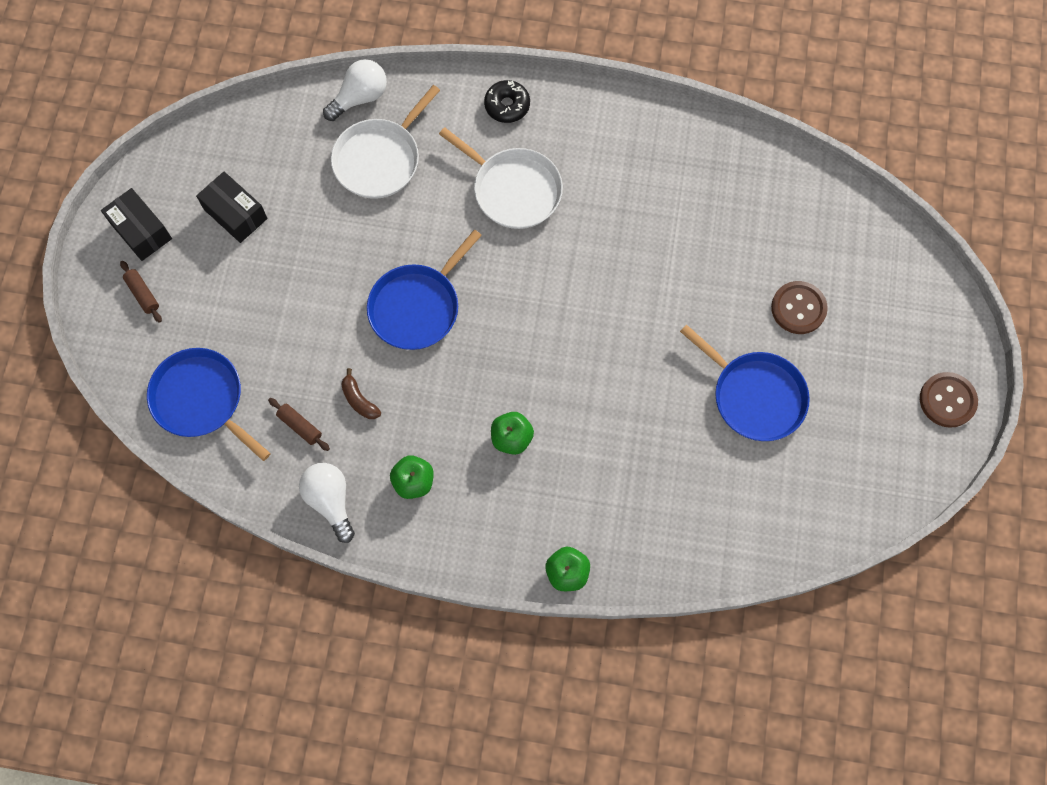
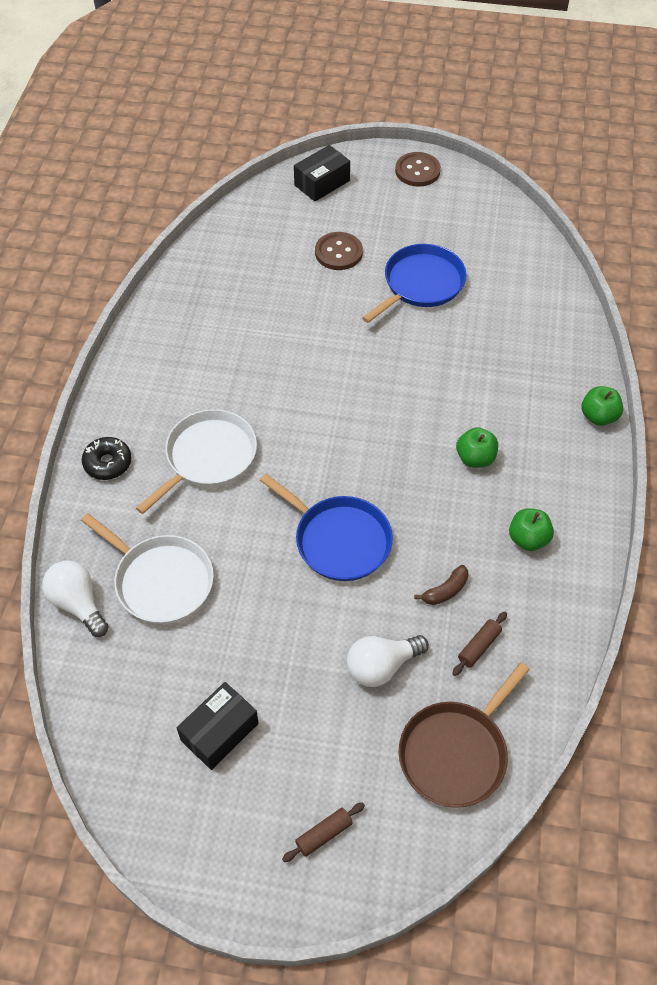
camera: 90 degrees left, 15 degrees down
black box [101,188,172,261] -> black box moved to [294,145,350,202]
blue pan [147,348,271,461] -> brown pan [399,662,530,808]
white light bulb [299,463,355,543] -> white light bulb moved to [347,635,429,687]

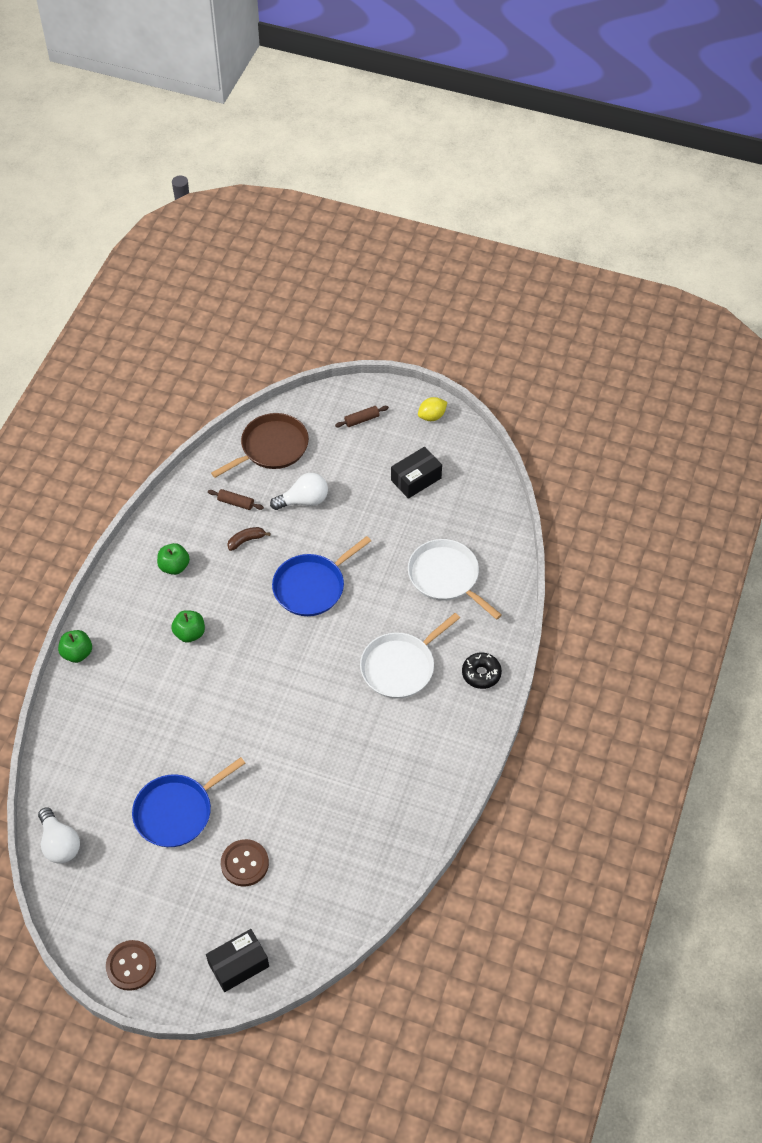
camera: 170 degrees left, 0 degrees up
white light bulb [42,561,109,637] -> white light bulb moved to [38,807,80,864]
blue pan [260,474,393,581] -> blue pan turned 90 degrees counterclockwise [272,536,371,616]
brown rolling pin [452,611,507,676] -> brown rolling pin turned 60 degrees clockwise [208,489,264,510]
none -> yellow lemon [418,397,447,421]

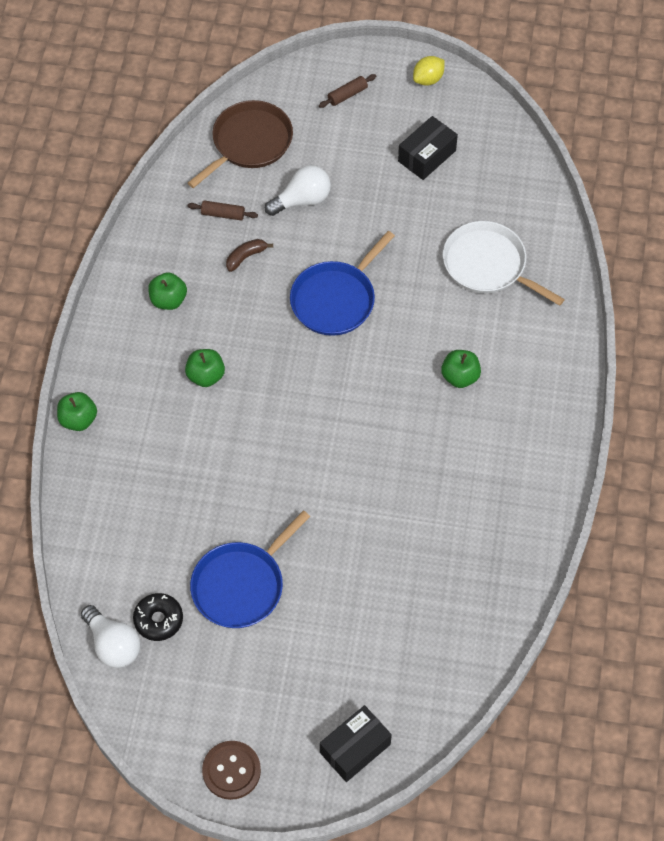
camera: 10 degrees left, 5 degrees up
brown button [221,839,269,886] -> none
white pan [360,613,460,699] -> green apple [441,350,481,388]
black donut [462,653,502,689] -> black donut moved to [133,593,183,641]

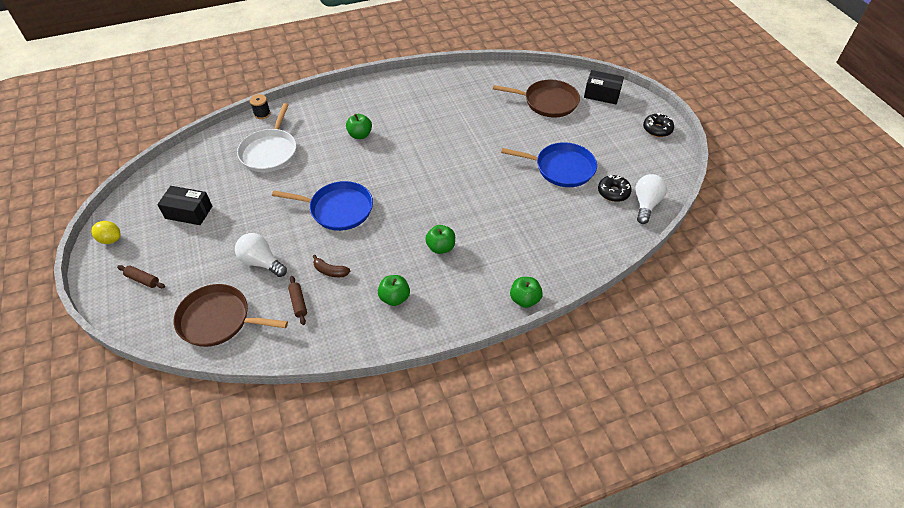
camera: 120 degrees left, 10 degrees down
brown button [202,741,261,800] -> black donut [643,113,674,137]
none -> black spool [250,94,271,119]
none -> brown pan [493,80,580,118]

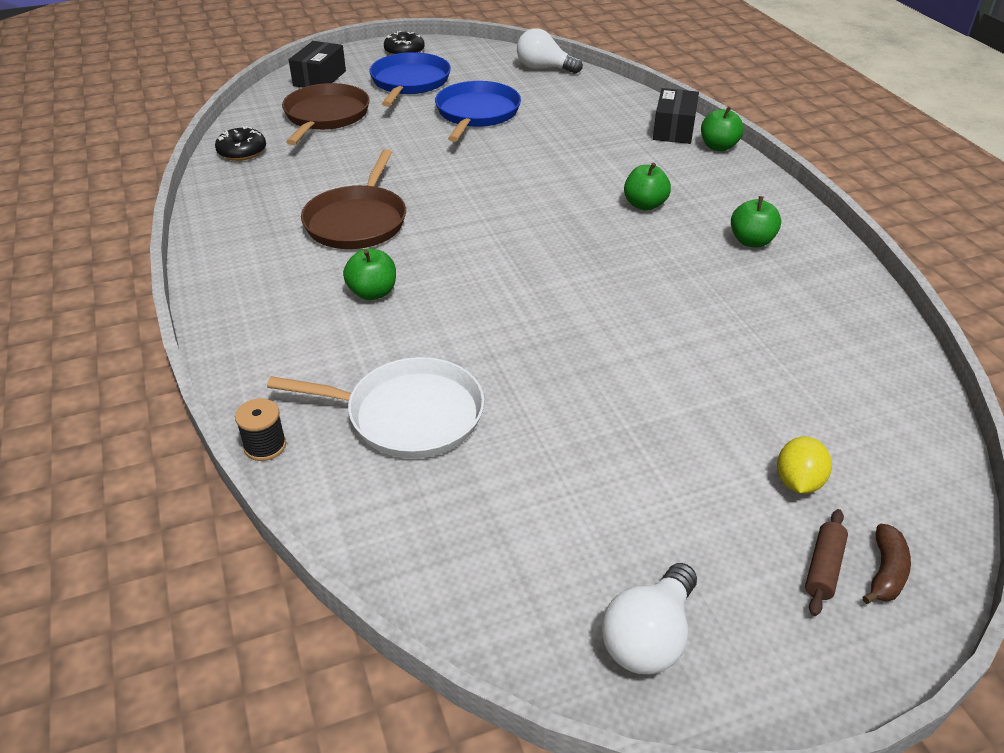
camera: 90 degrees left, 10 degrees down
yellow lemon [91,221,121,244] -> yellow lemon moved to [777,437,832,494]
black box [157,186,212,225] -> black box moved to [653,88,699,144]
brown pan [174,284,288,347] -> brown pan moved to [301,149,406,249]
white light bulb [235,233,287,277] -> white light bulb moved to [601,563,697,674]
blue pan [272,181,373,231] -> blue pan moved to [370,52,451,107]
brown rolling pin [288,276,307,325] -> none
brown banana [312,255,350,277] -> brown banana moved to [862,524,911,604]
black donut [598,175,632,202] -> black donut moved to [215,126,266,161]

